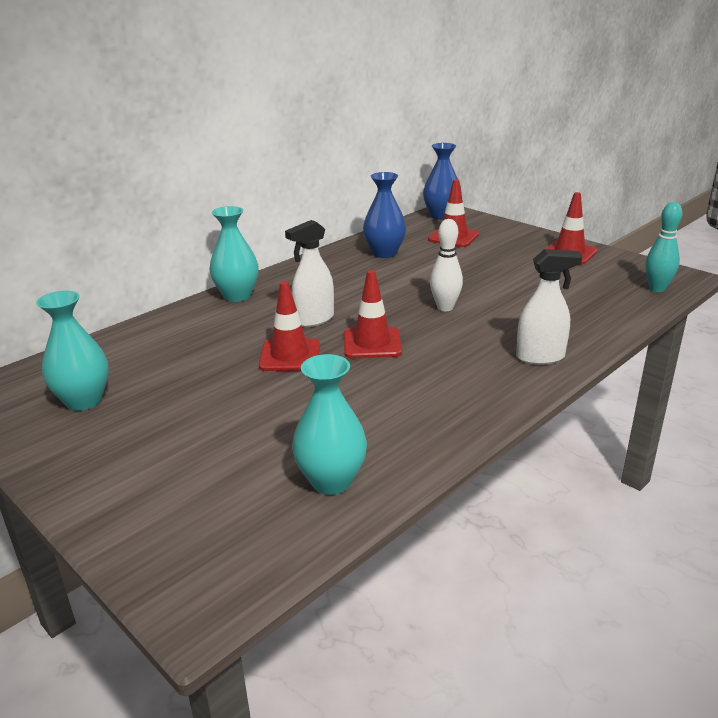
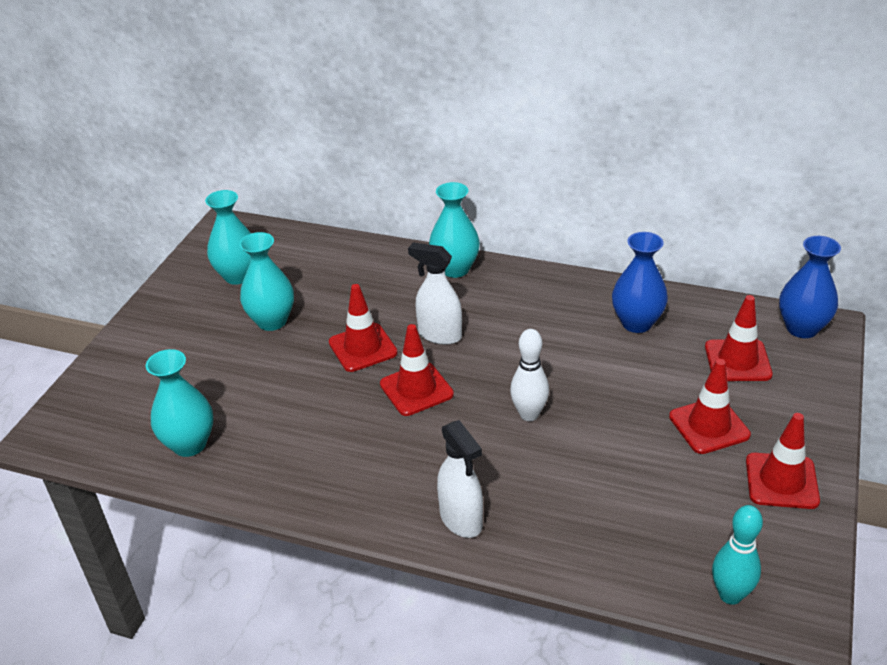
camera: 65 degrees right, 10 degrees up
none -> turquoise vase [239,232,294,331]
none -> red traffic cone [669,359,751,454]

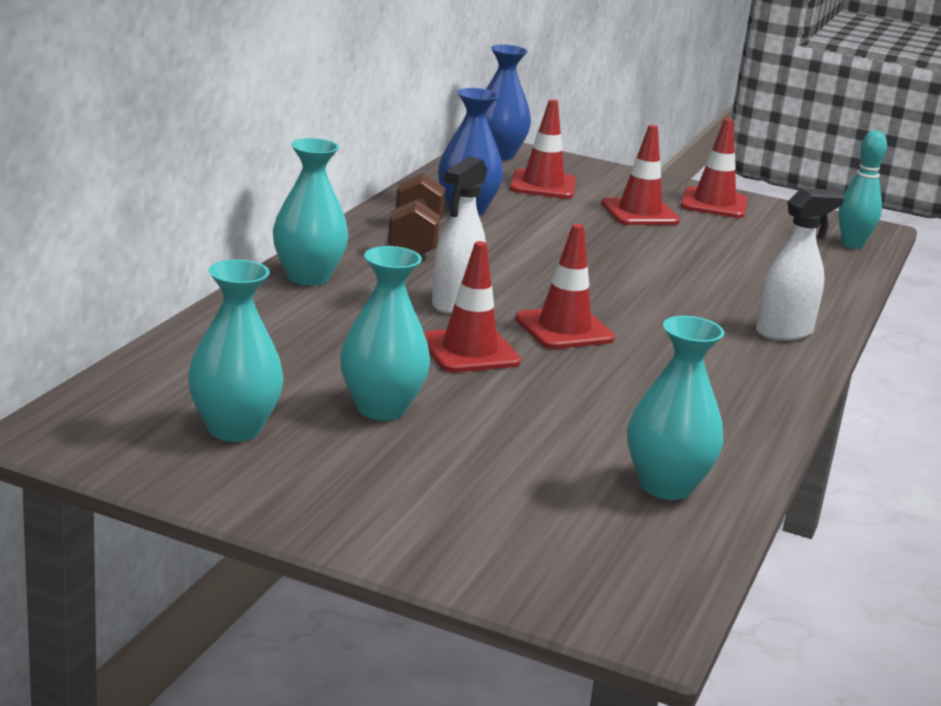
camera: 90 degrees left, 15 degrees down
white bowling pin [510,329,549,421] -> none
none -> brown dumbbell [388,173,445,255]

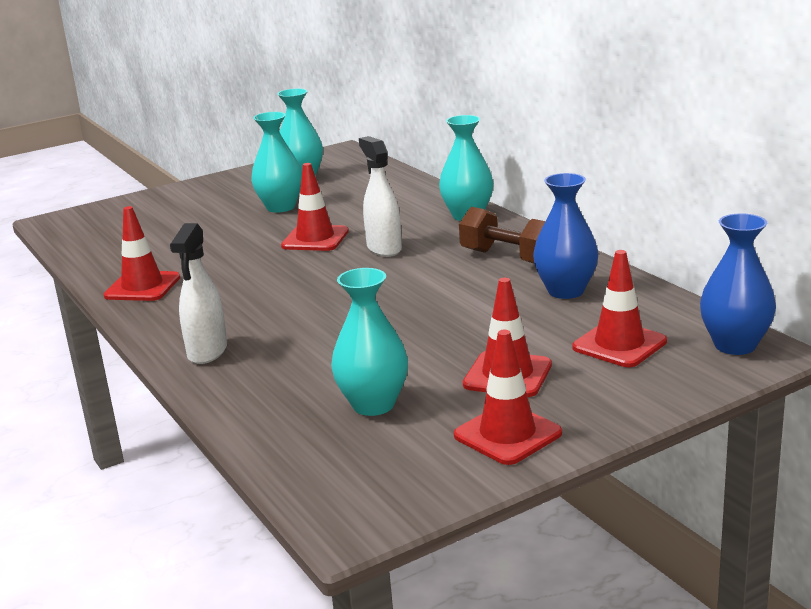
camera: 130 degrees right, 0 degrees up
red traffic cone [515,224,615,349] -> red traffic cone moved to [104,206,180,301]
turquoise vase [627,316,724,500] -> turquoise vase moved to [331,268,408,416]
turquoise bowling pin [838,130,887,249] -> none

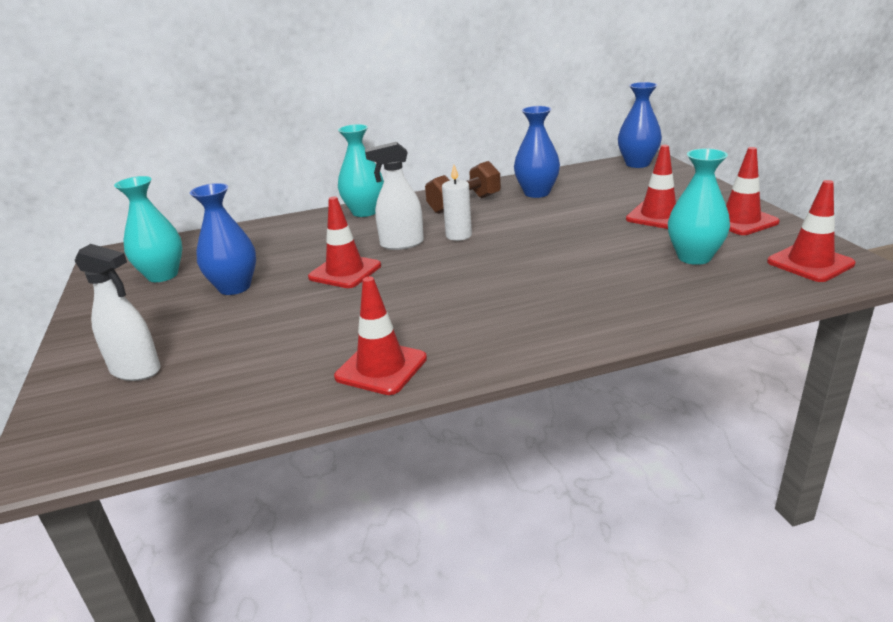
camera: 75 degrees left, 5 degrees up
white spray bottle [170,223,227,364] -> white spray bottle moved to [75,244,160,381]
turquoise vase [251,112,302,213] -> blue vase [190,183,256,295]
red traffic cone [572,250,667,367] -> red traffic cone moved to [767,180,856,282]
none -> white candle [442,165,472,241]

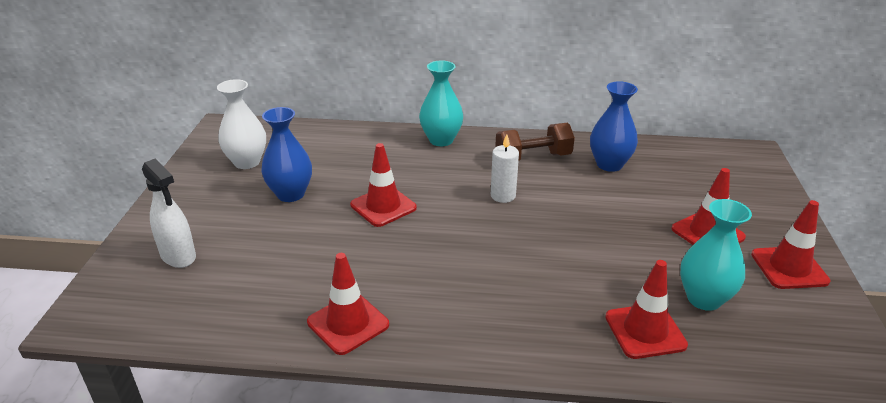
camera: 20 degrees right, 5 degrees up
turquoise vase [114,176,183,282] -> white vase [217,79,266,169]
white spray bottle [365,142,424,250] -> none
blue vase [618,82,662,168] -> none
red traffic cone [767,180,856,282] -> red traffic cone moved to [605,260,688,359]

